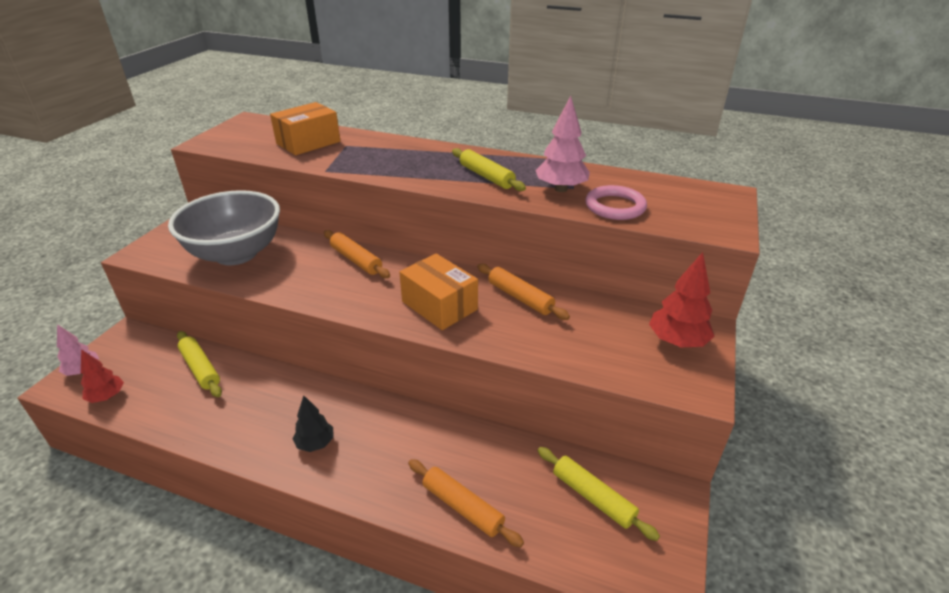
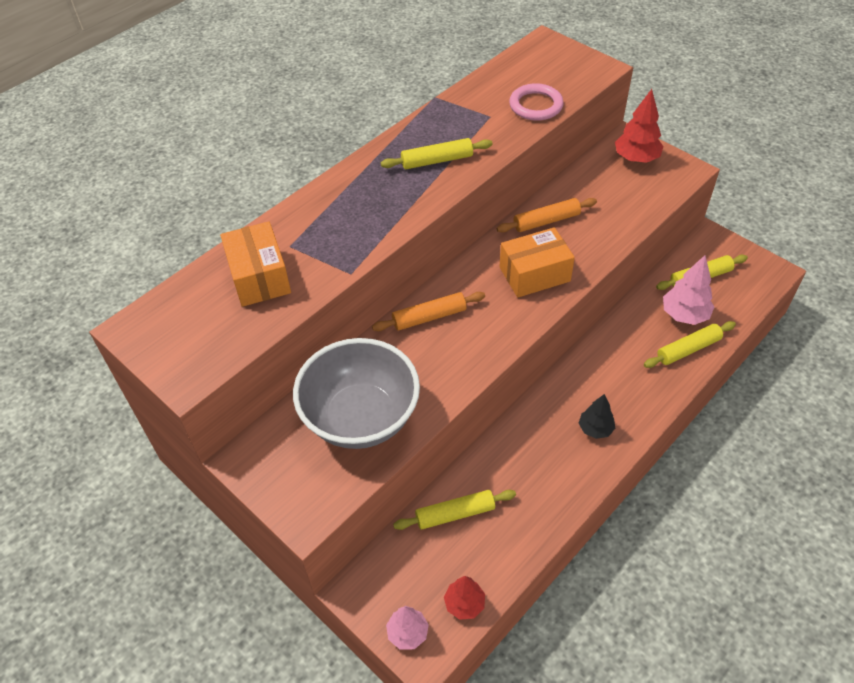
camera: 65 degrees left, 15 degrees up
orange rolling pin [408,459,524,547] -> yellow rolling pin [644,321,736,368]
pink tree [535,96,590,192] -> pink tree moved to [663,255,714,325]

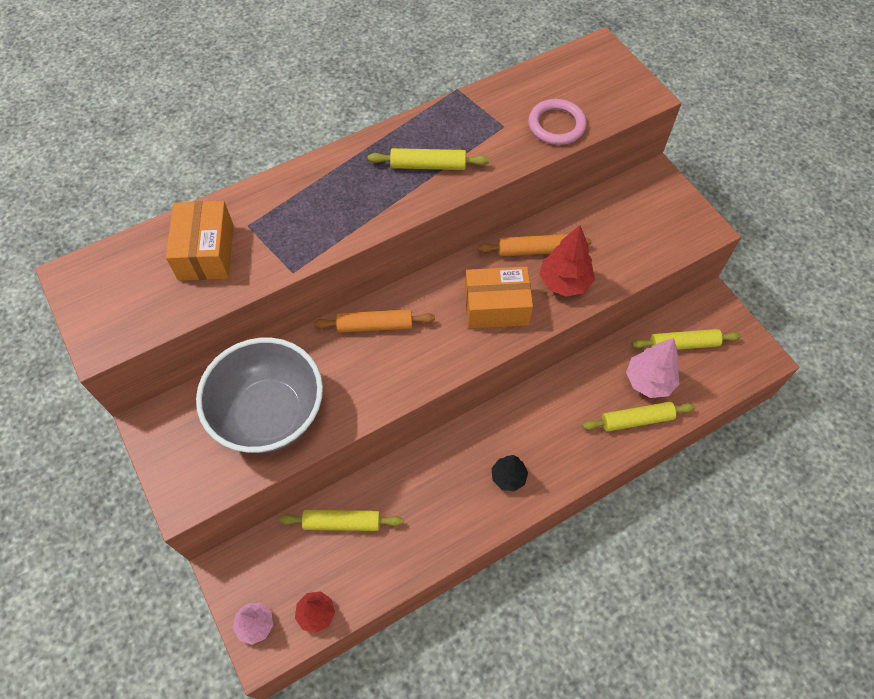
camera: 15 degrees right, 10 degrees up
red tree [615,89,663,163] -> red tree moved to [539,225,595,297]

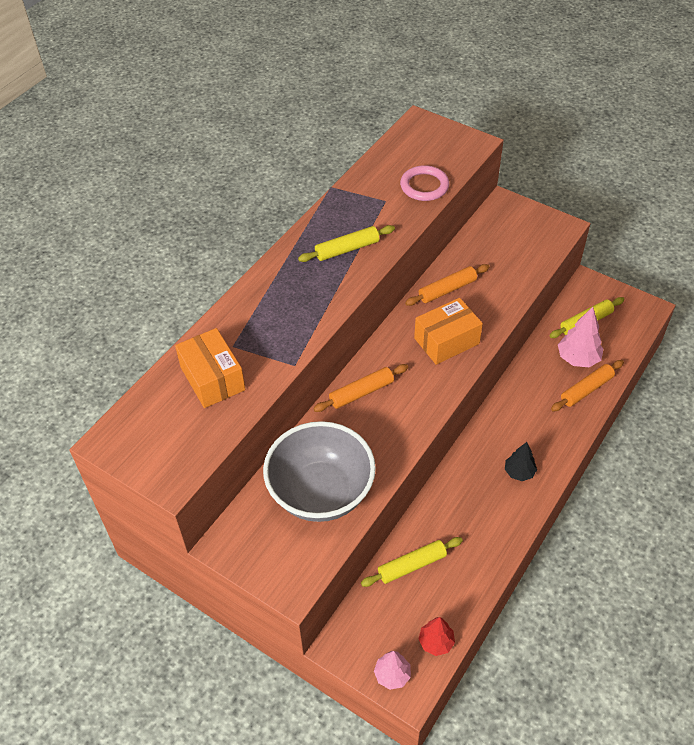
camera: 25 degrees left, 10 degrees down
red tree [539,225,595,297] -> none
yellow rolling pin [582,402,695,432] -> orange rolling pin [551,360,624,411]

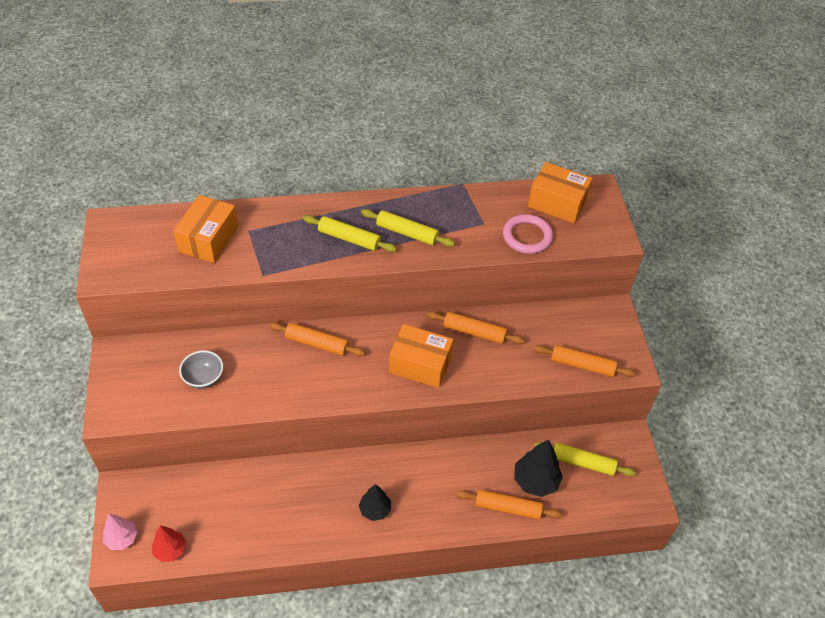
camera: 45 degrees right, 0 degrees up
grey bowl [263,421,376,522] -> grey bowl [179,351,223,389], size x0.43
yellow rolling pin [361,537,463,587] -> yellow rolling pin moved to [303,215,397,252]
pink tree [558,307,603,367] -> black tree [514,439,563,497]
none -> orange box [528,162,593,224]
none -> orange rolling pin [533,345,636,377]

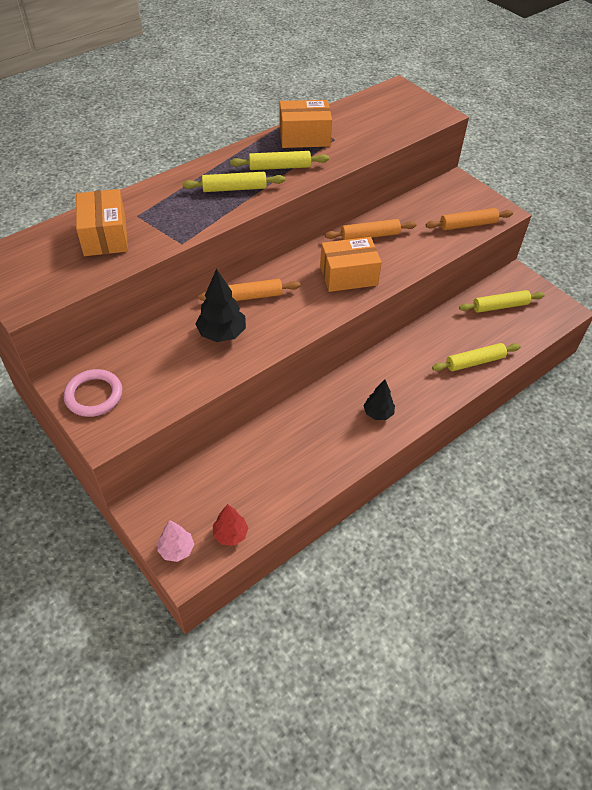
camera: 30 degrees left, 0 degrees up
grey bowl [179,351,223,389] -> none
orange rolling pin [456,489,562,520] -> yellow rolling pin [432,343,521,371]
pink ring [503,214,553,254] -> pink ring moved to [64,369,123,417]
black tree [514,439,563,497] -> black tree moved to [195,269,246,342]
orange box [528,162,593,224] -> orange box moved to [279,100,332,148]

